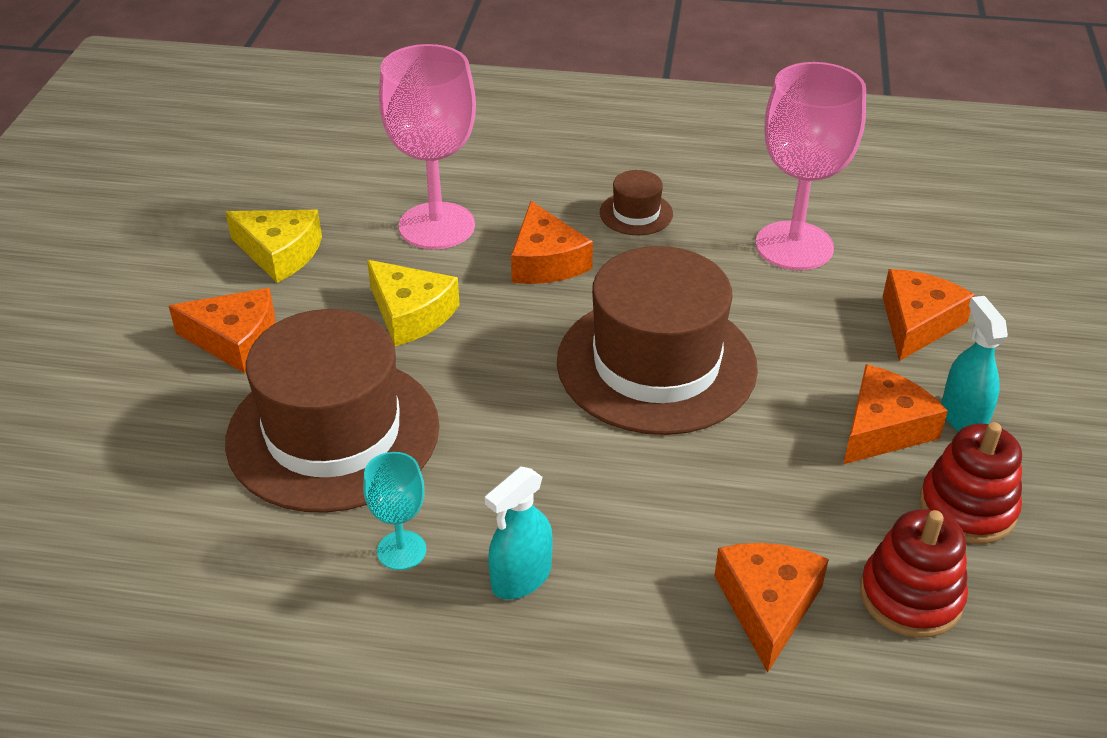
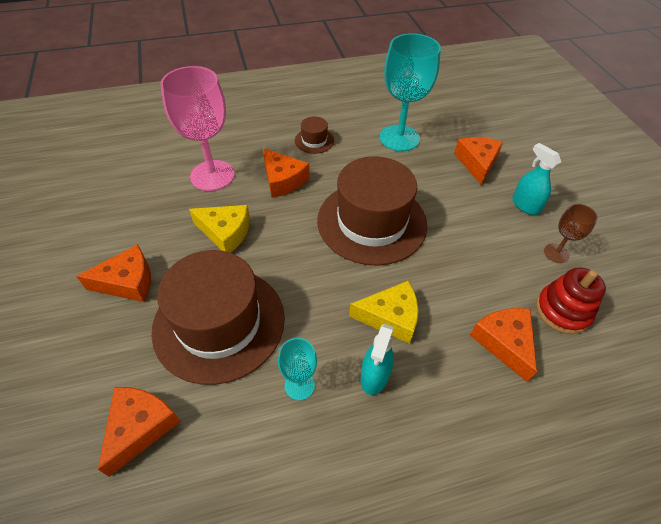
camera: 25 degrees left, 10 degrees up
yellow cheese [226,210,322,283] -> yellow cheese moved to [349,281,418,344]
pink goblet [756,62,866,270] -> turquoise goblet [380,33,441,151]
orange cheese [843,364,948,464] -> orange cheese moved to [98,387,181,477]
red stacking toy [919,422,1022,544] -> brown goblet [544,204,598,263]

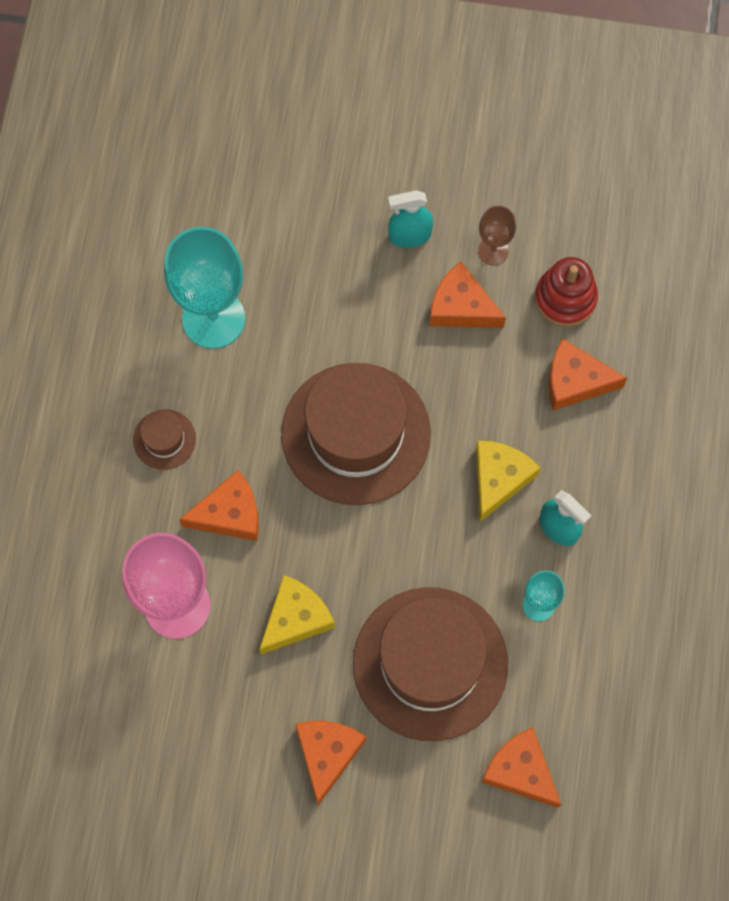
camera: 65 degrees left, 20 degrees up
orange cheese [454,137,503,185] -> orange cheese moved to [430,262,506,328]

